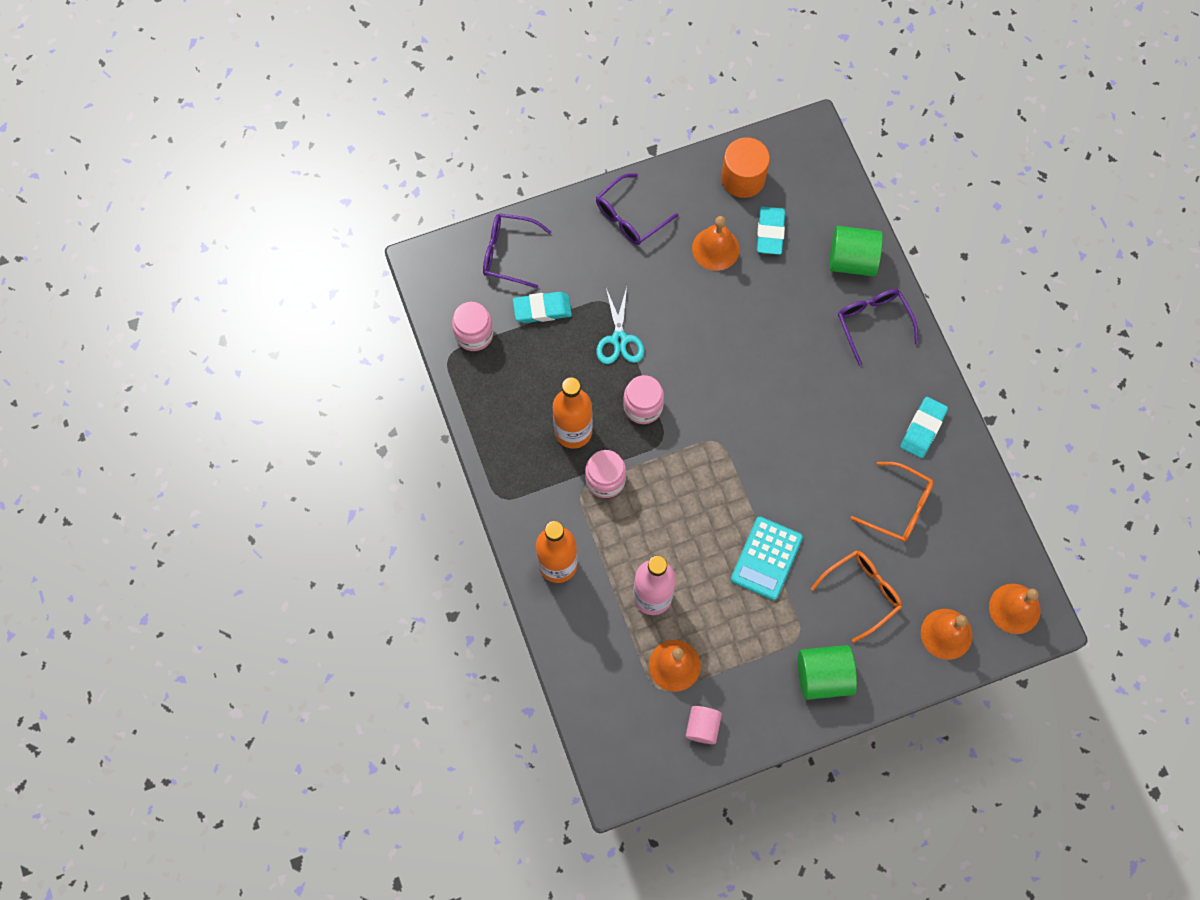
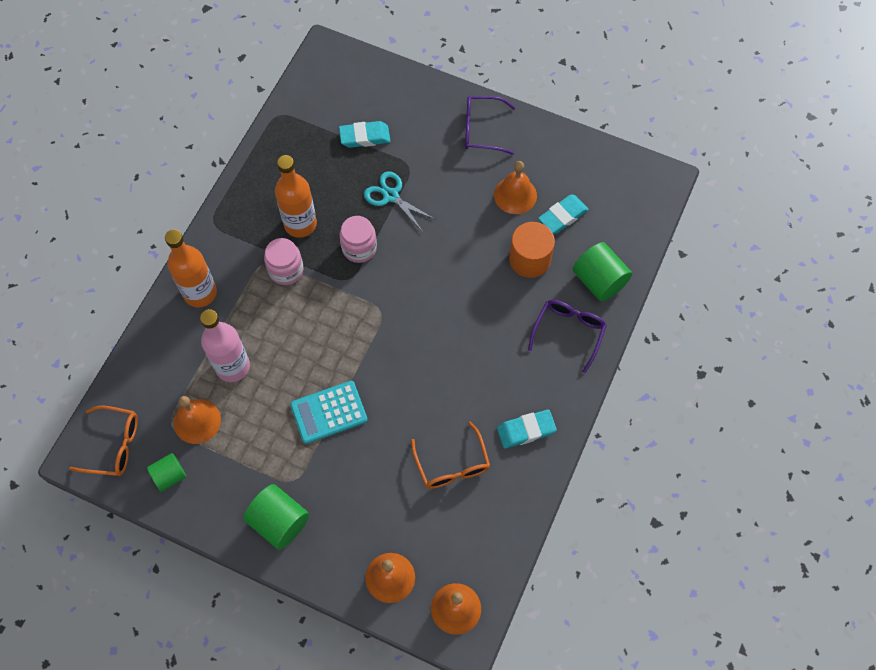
camera: 45 degrees right, 5 degrees down
pink jar [452,302,493,351] -> none
purple glasses [483,213,551,288] -> none
turquoise eraser [513,292,572,323] -> turquoise eraser turned 45 degrees counterclockwise [339,121,390,148]
turquoise scissors [596,287,644,364] -> turquoise scissors turned 90 degrees clockwise [364,171,436,232]
pink cylinder [685,706,722,744] -> green cylinder [147,453,186,492]
orange cylinder [721,137,770,198] -> orange cylinder moved to [509,222,555,278]
orange glasses [811,550,902,643] -> orange glasses moved to [69,405,138,476]

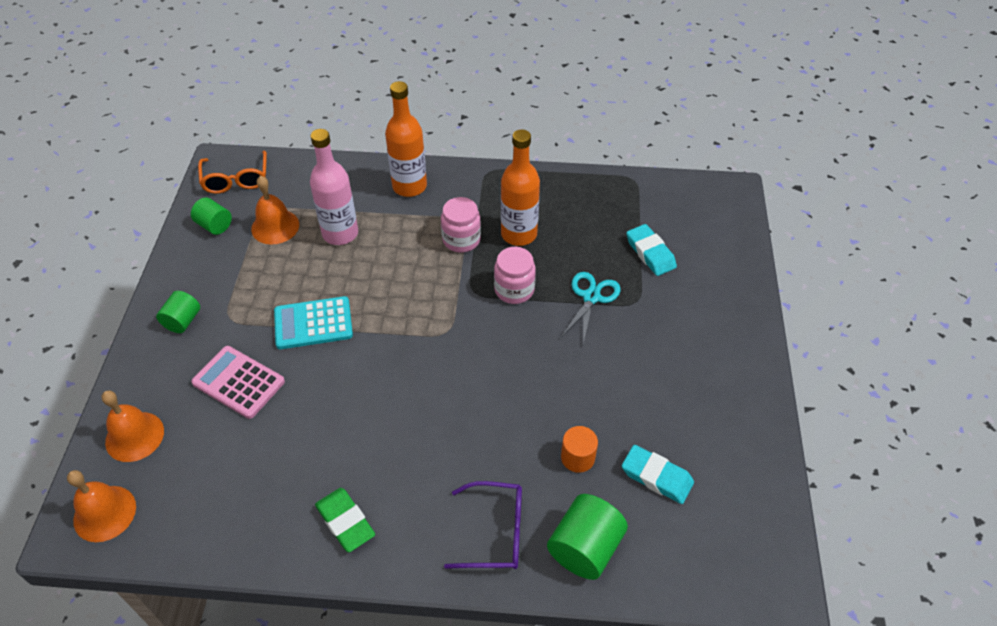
camera: 70 degrees right, 15 degrees down
green cylinder [243,484,309,550] -> green cylinder [156,291,200,333], size x0.62
turquoise calculator [290,381,368,444] -> turquoise calculator turned 60 degrees counterclockwise [274,296,353,349]
orange glasses [411,421,490,489] -> none
purple glasses [465,96,515,155] -> none
orange bell [494,161,537,214] -> none
turquoise eraser [497,410,557,448] -> green eraser [315,488,375,552]
orange cylinder [509,222,555,278] -> orange cylinder [561,426,598,473], size x0.62
none -> pink calculator [191,346,285,419]

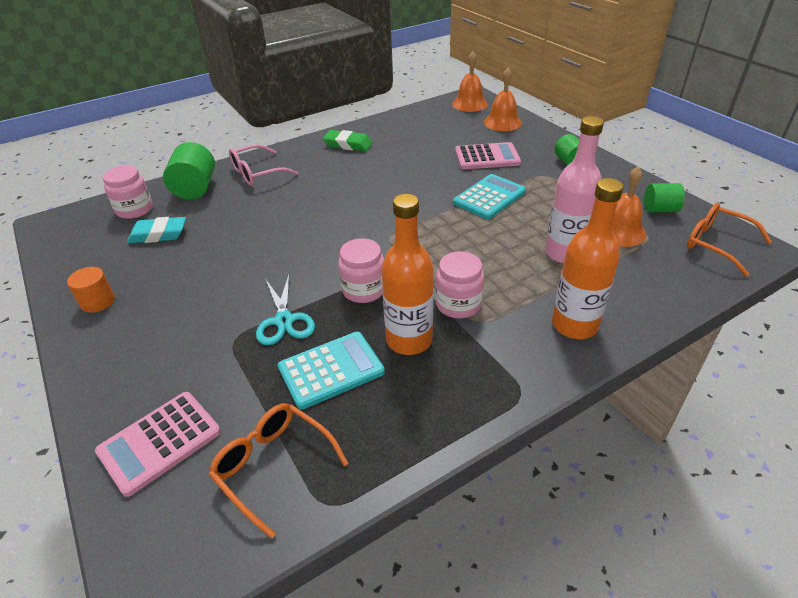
camera: 145 degrees right, 10 degrees down
purple glasses [444,481,522,569] -> pink glasses [229,144,298,186]
orange cylinder [561,426,598,473] -> orange cylinder moved to [67,267,115,313]
turquoise eraser [626,224,677,276] -> none
none -> pink calculator [95,392,221,497]
none -> pink jar [103,165,153,219]
none -> orange glasses [208,403,348,539]
none -> turquoise calculator [278,332,385,410]

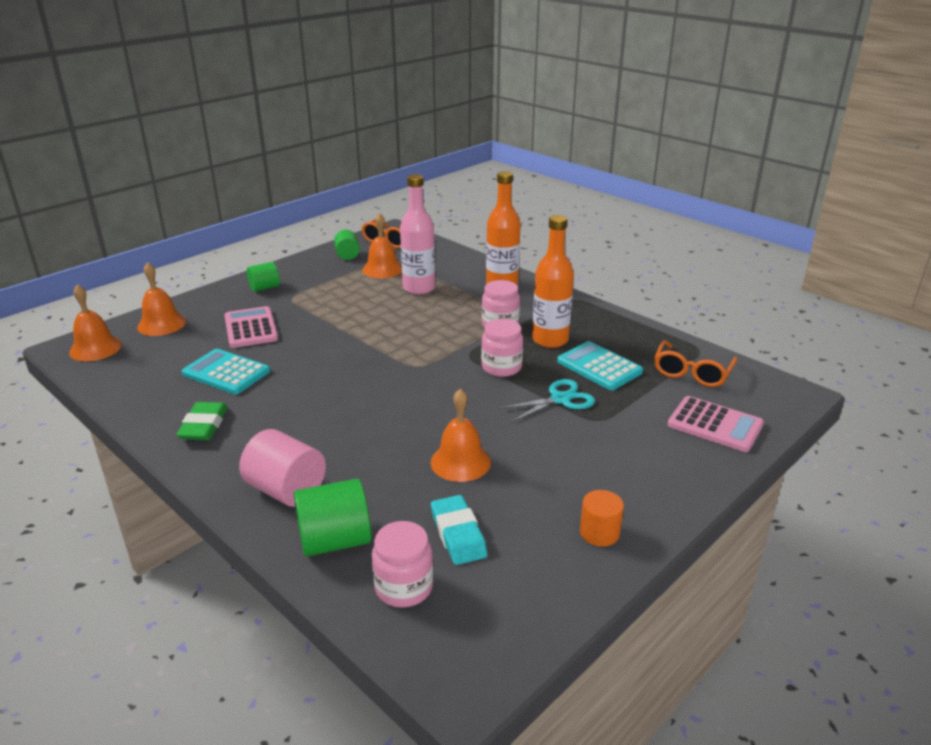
camera: 105 degrees left, 10 degrees down
pink glasses [229,144,298,186] -> pink cylinder [239,429,326,507]
turquoise calculator [453,174,526,219] -> turquoise calculator moved to [182,349,270,394]
none -> orange bell [431,389,491,482]

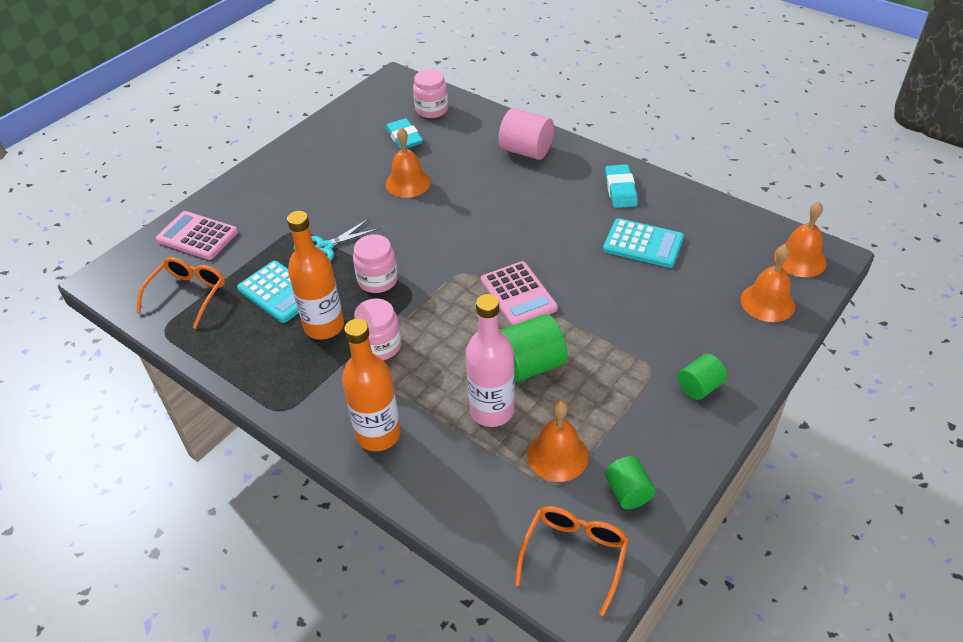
camera: 175 degrees right, 15 degrees up
green eraser [176,402,228,440] -> turquoise eraser [605,164,638,208]
pink calculator [224,306,278,348] -> pink calculator moved to [481,261,558,326]
green cylinder [294,479,371,557] -> green cylinder moved to [500,314,567,382]
orange cylinder [580,490,624,547] -> none

